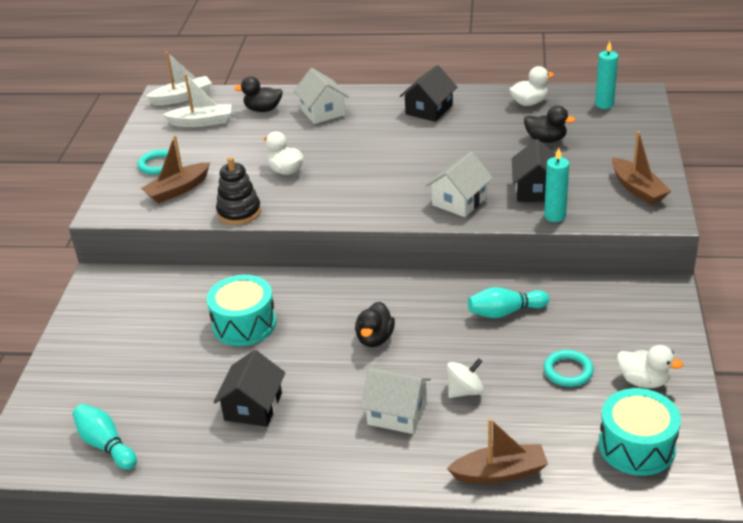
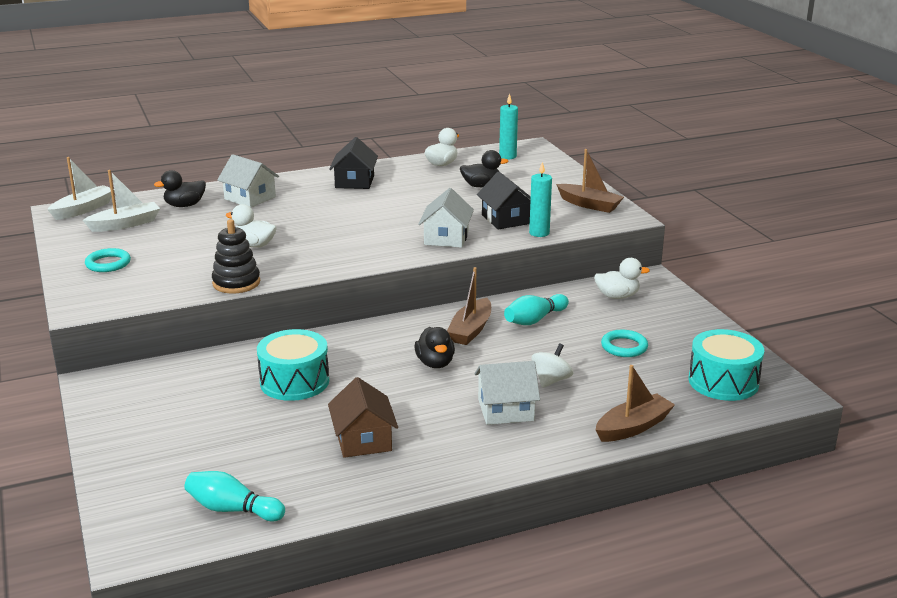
camera: 30 degrees left, 10 degrees down
brown boat [141,135,210,204] -> brown boat moved to [447,267,491,345]
black house [213,350,285,427] -> brown house [328,377,398,458]
white duck [617,345,683,388] -> white duck moved to [594,258,650,299]

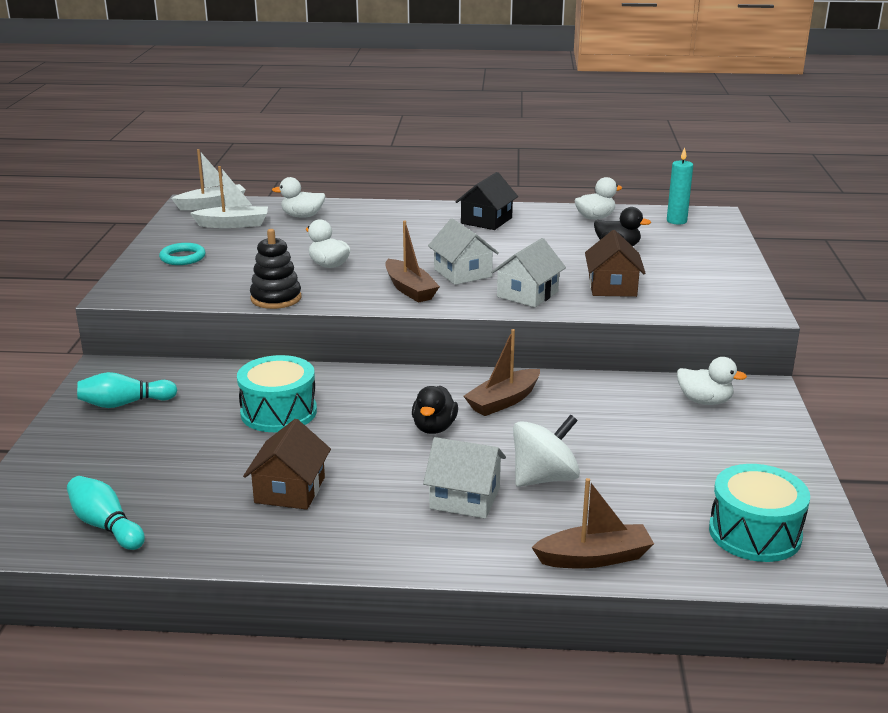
camera: 25 degrees right, 0 degrees up
black duck [154,170,206,207] -> white duck [272,177,325,218]
white house [217,154,279,207] -> white house moved to [428,218,499,285]
black house [477,172,531,229] -> brown house [585,230,645,297]
turquoise bowling pin [504,294,569,325] -> turquoise bowling pin moved to [77,372,177,408]
turquoise candle [529,162,552,237] -> none
white spinning top [532,343,573,388] -> white spinning top [513,414,580,487], size x1.51
brown boat [556,149,624,213] -> brown boat moved to [385,221,440,303]
turquoise ring [601,330,648,357] -> none

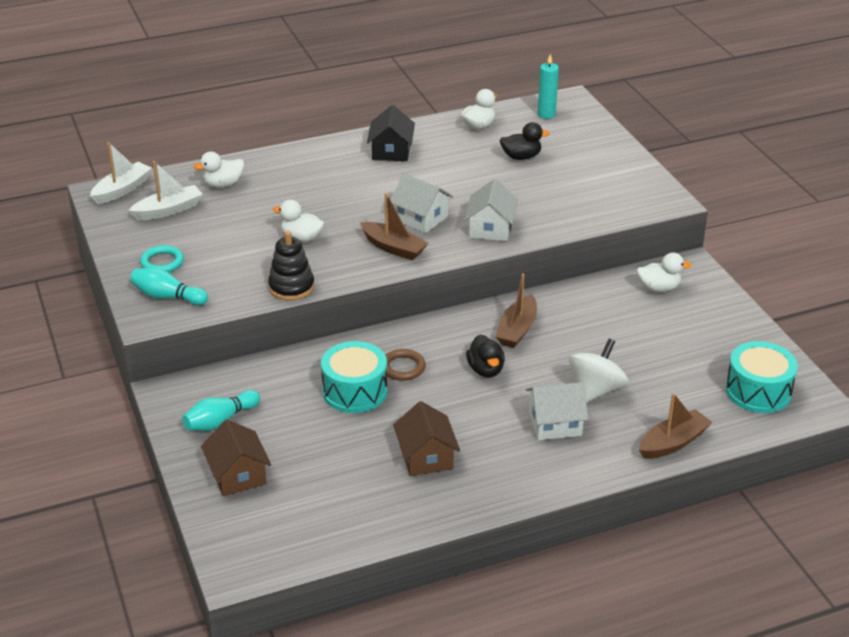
camera: 25 degrees left, 10 degrees up
turquoise bowling pin [67,476,145,550] -> turquoise bowling pin moved to [130,268,208,305]
brown house [585,230,645,297] -> brown house moved to [201,419,271,496]
none -> brown ring [386,349,426,381]

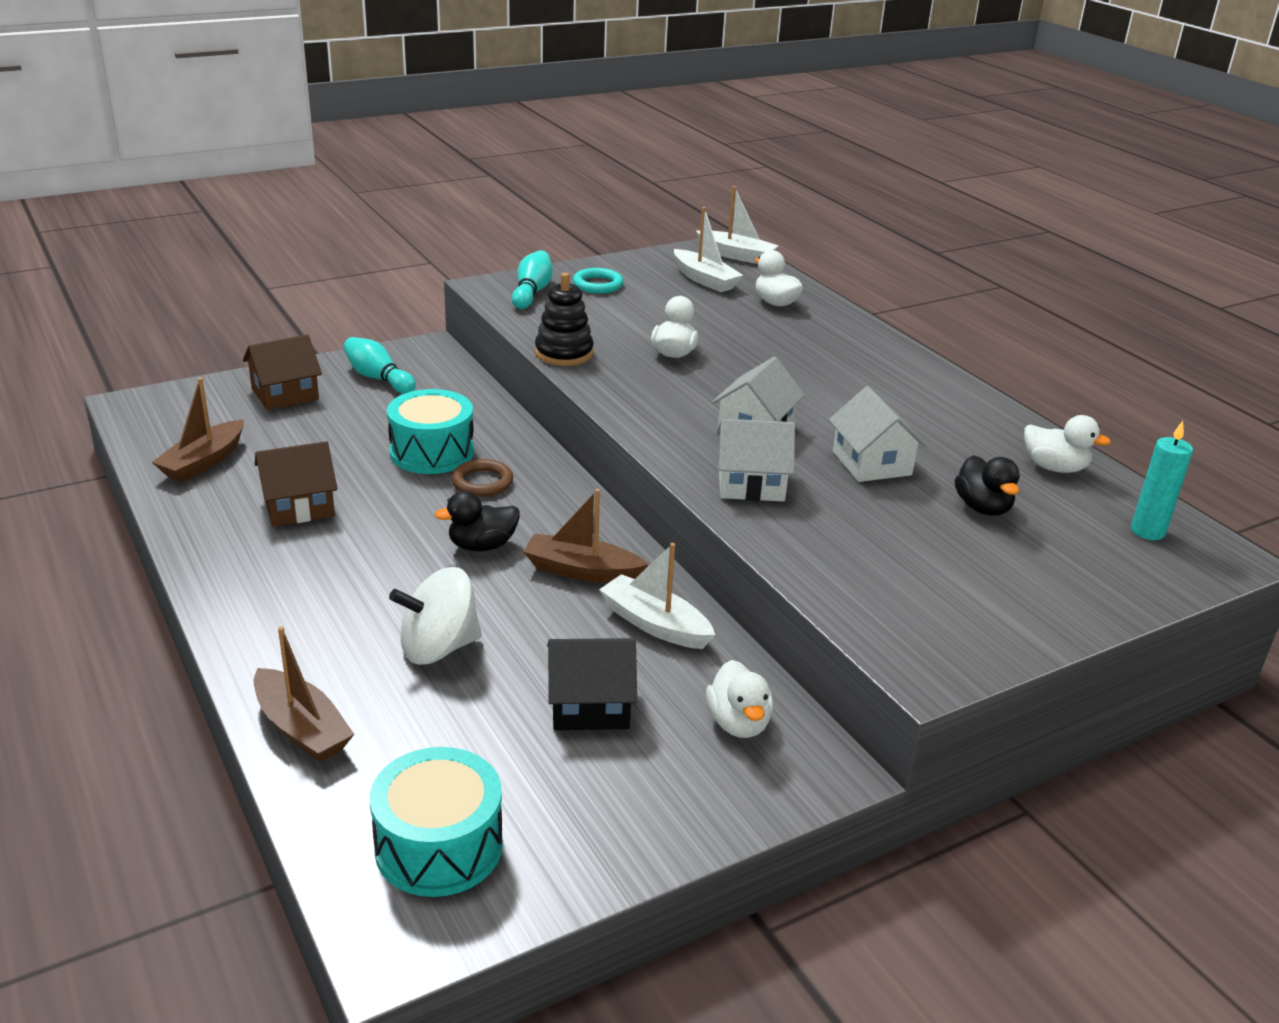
camera: 80 degrees right, 5 degrees down
brown boat [360,193,428,260] -> brown boat moved to [152,378,244,482]
black house [367,105,415,161] -> black house moved to [547,638,637,730]
white house [526,382,588,440] -> white house moved to [829,386,927,482]
white spinning top [569,339,629,403] -> white spinning top turned 135 degrees clockwise [389,567,482,665]
none -> white boat [599,543,715,649]

